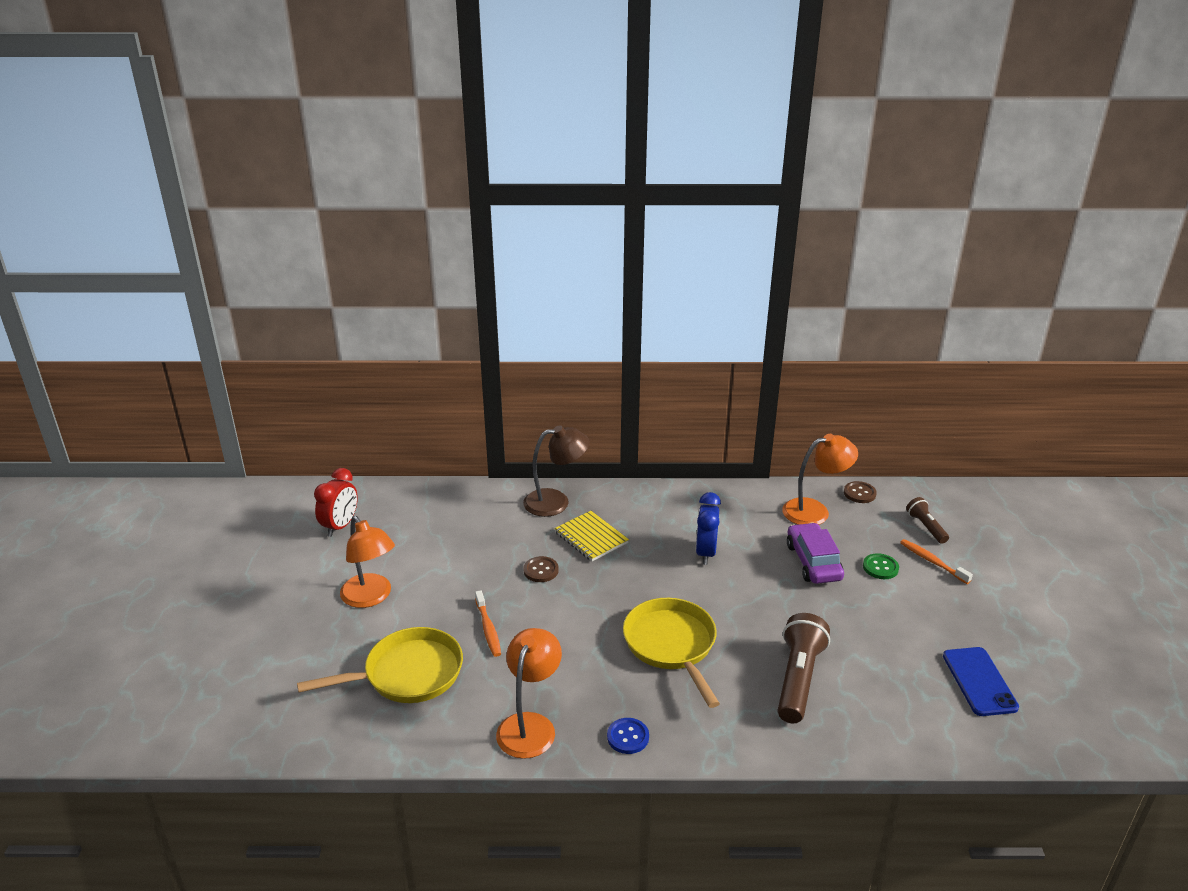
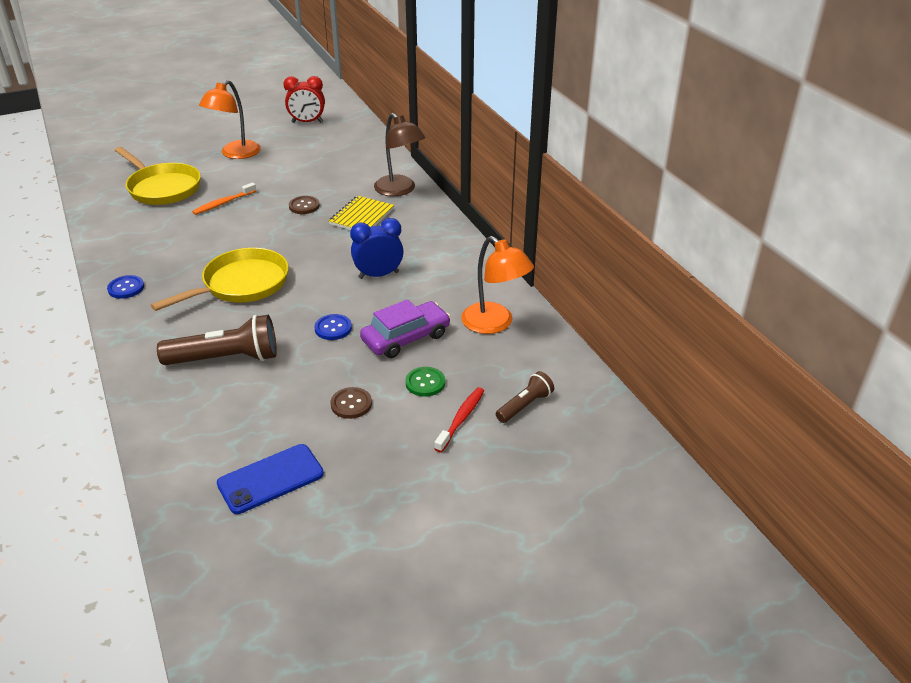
camera: 65 degrees right, 5 degrees up
orange lamp [496,628,562,759] -> none
brown button [844,481,877,503] -> brown button moved to [330,387,372,419]
orange toothbrush [900,539,973,584] -> red toothbrush [434,387,484,453]
none -> blue button [314,314,352,340]

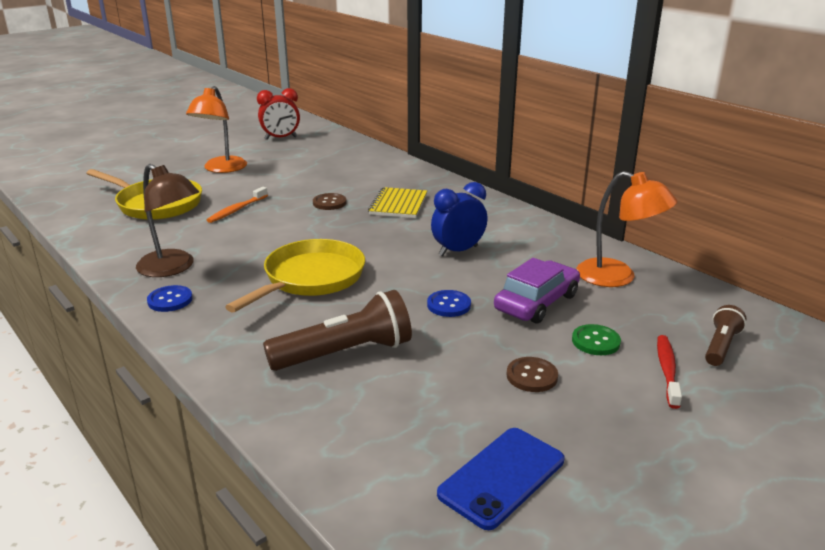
camera: 15 degrees left, 10 degrees down
brown lamp [374,113,425,196] -> brown lamp moved to [136,164,199,277]

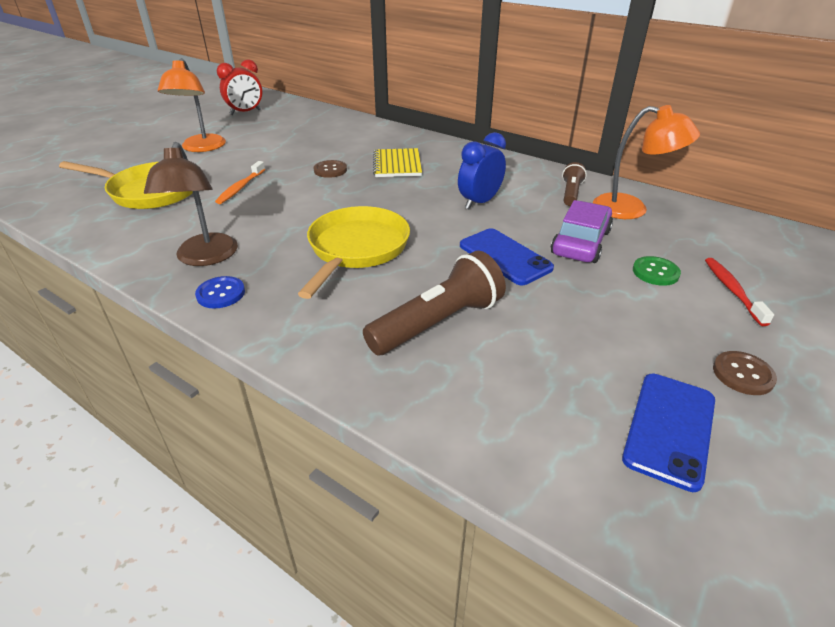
camera: 15 degrees left, 10 degrees up
brown lamp [136,164,199,277] -> brown lamp turned 60 degrees clockwise [144,142,238,266]
blue button [427,290,471,317] -> blue phone [460,228,554,285]
brown button [507,357,558,392] -> brown button moved to [713,351,777,395]
brown flashlight [705,305,746,366] -> brown flashlight moved to [562,162,587,206]

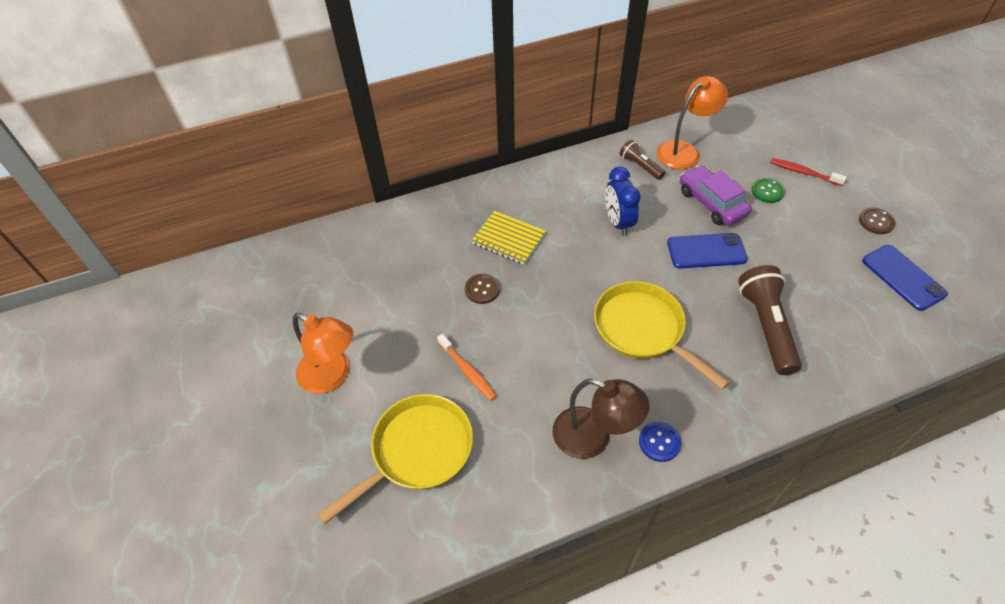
camera: 55 degrees left, 15 degrees up
red clock [217,59,262,115] -> none

